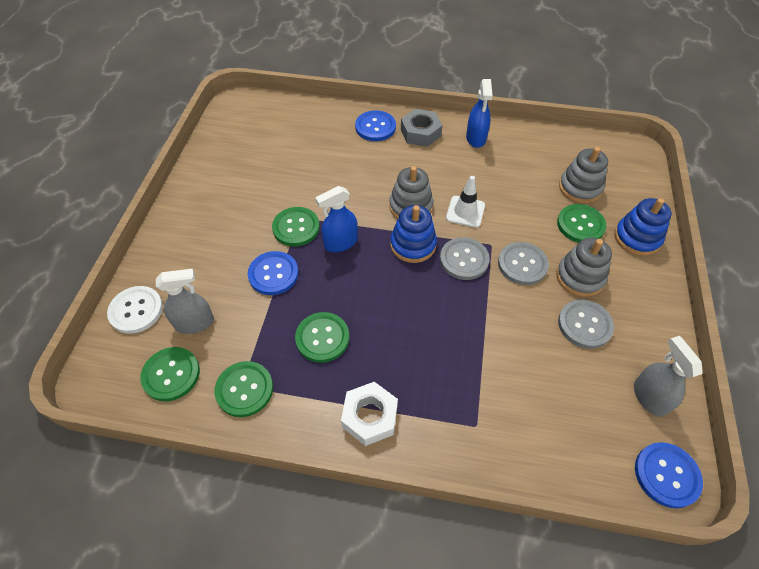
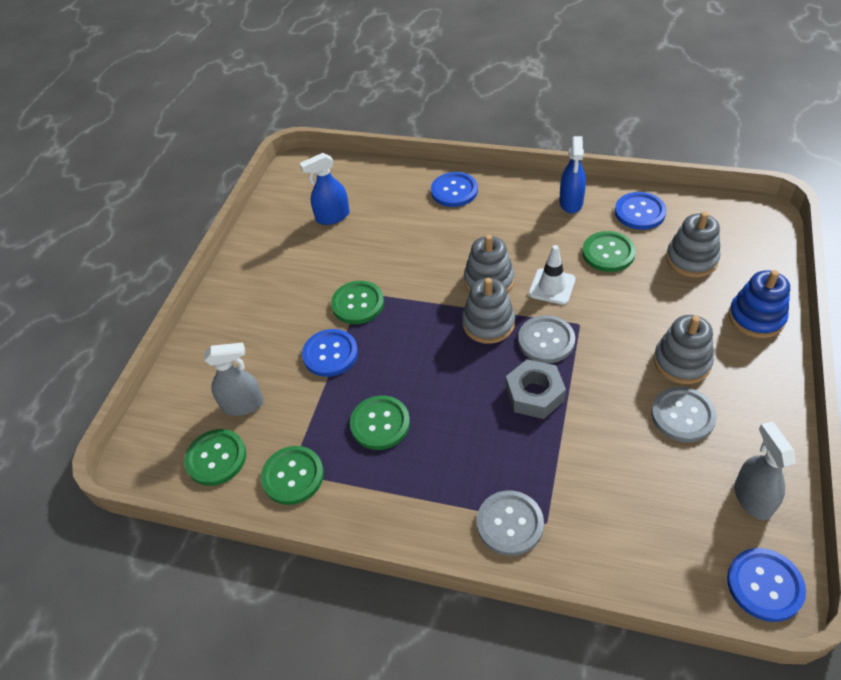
camera: 10 degrees right, 5 degrees down
white button [107,286,163,334] -> none
blue spray bottle [315,186,358,252] -> blue spray bottle moved to [300,153,350,225]
white nut [341,382,398,446] -> none
blue stacking toy [390,205,437,263] -> grey stacking toy [462,278,515,344]
grey nut [401,109,442,147] -> grey nut moved to [506,359,566,419]
grey button [498,242,549,285] -> grey button moved to [477,491,544,556]
green button [557,204,606,243] -> green button moved to [582,231,636,272]
none -> blue button [615,192,666,230]

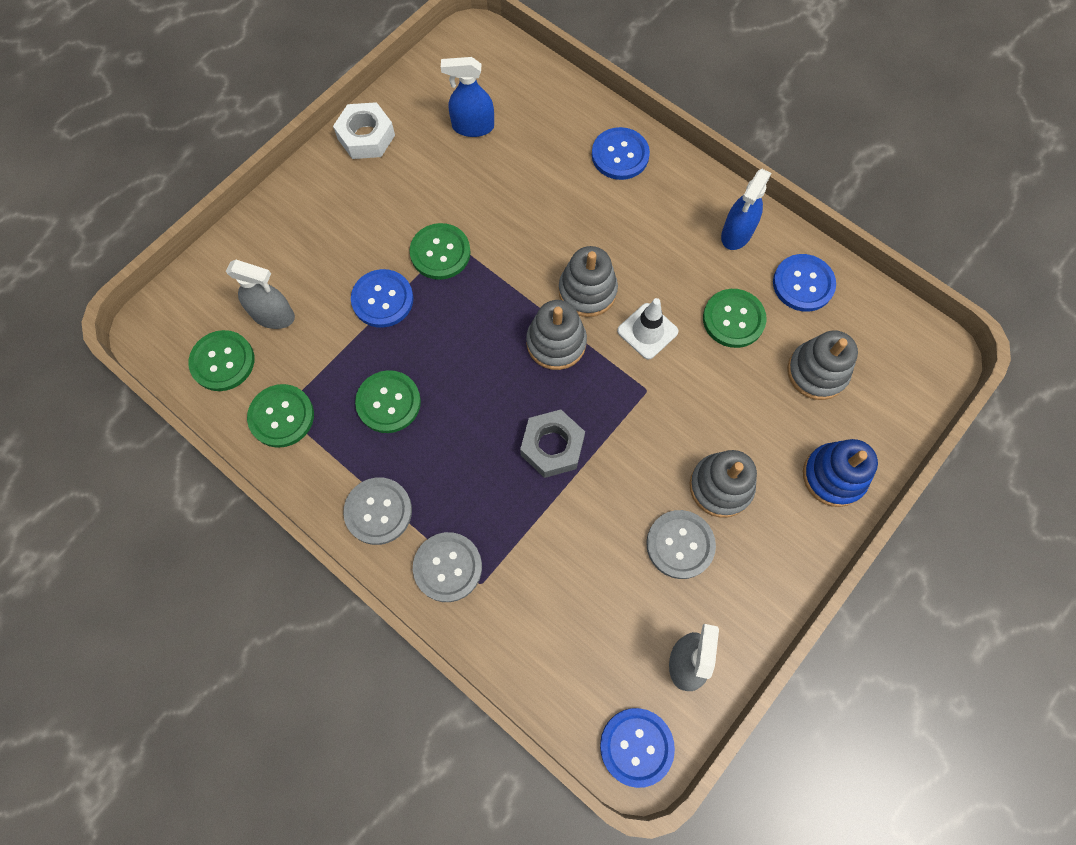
camera: 20 degrees right, 20 degrees up
grey button [518,315,575,363] -> grey button moved to [343,477,412,545]
none -> white nut [333,102,395,159]

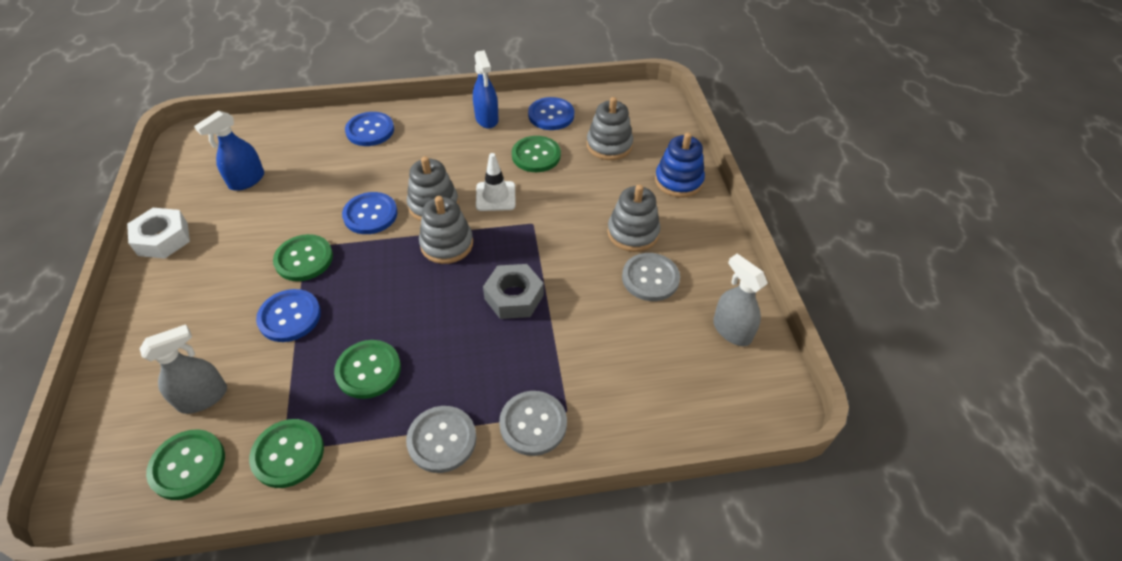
camera: 50 degrees left, 20 degrees down
blue button [600,708,675,788] -> blue button moved to [342,192,397,234]

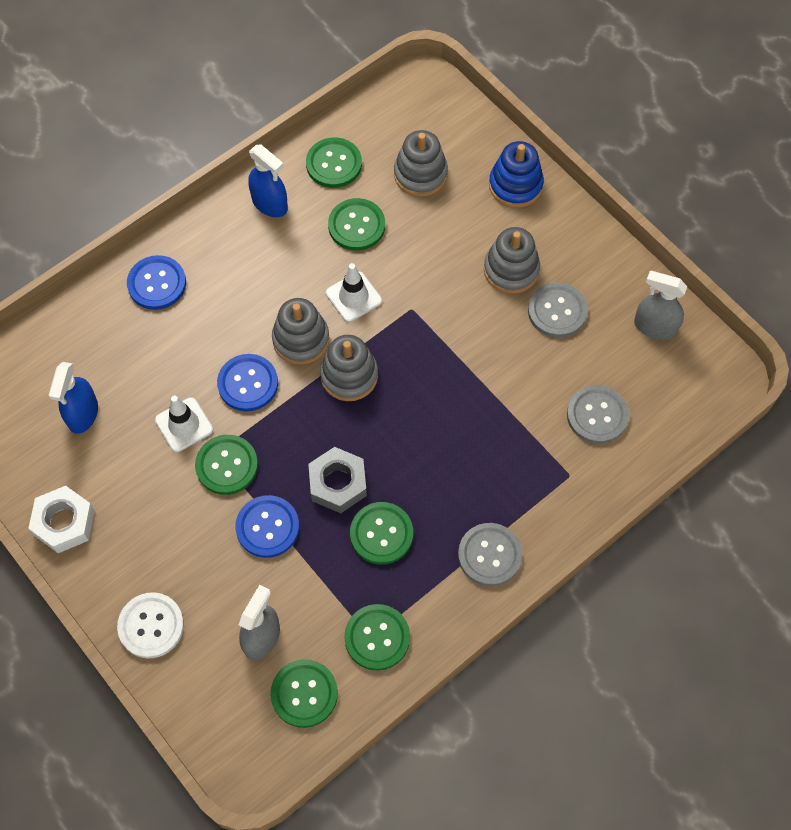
camera: 30 degrees left, 15 degrees up
grey nut [483,264,544,319] -> grey nut moved to [308,447,367,513]
grey button [499,391,567,456] -> grey button moved to [567,385,629,444]
blue button [528,97,574,130] -> green button [306,137,362,188]
none -> white button [117,592,184,658]
none -> white traffic cone [155,396,213,452]

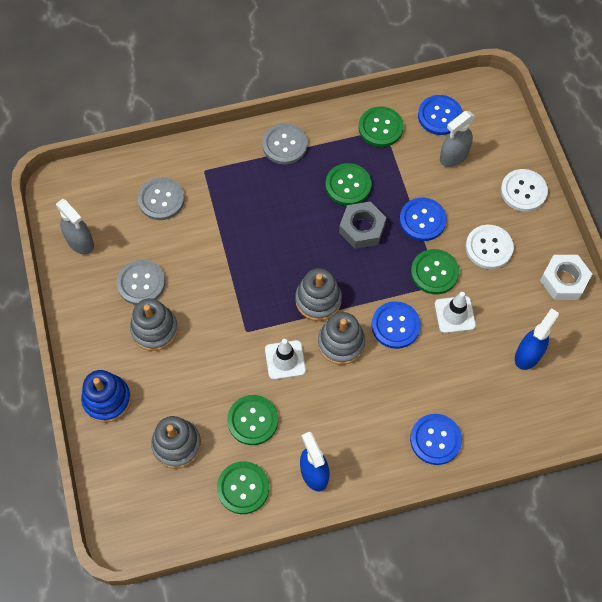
camera: 155 degrees left, 0 degrees up
green button [270,659,338,728] -> blue button [418,95,463,135]
none -> white button [466,225,514,269]

